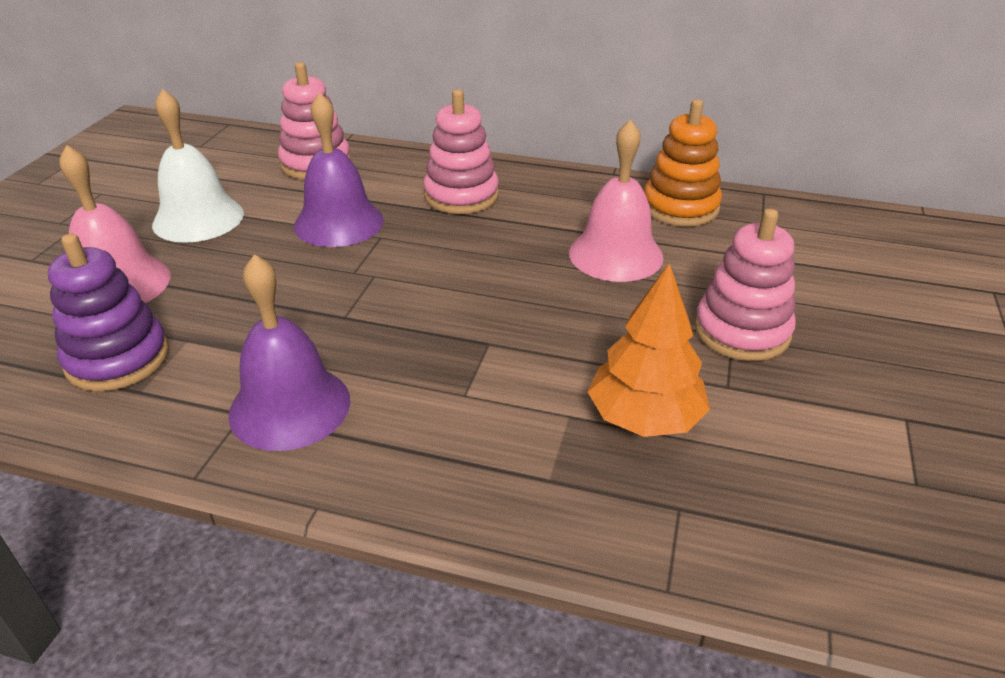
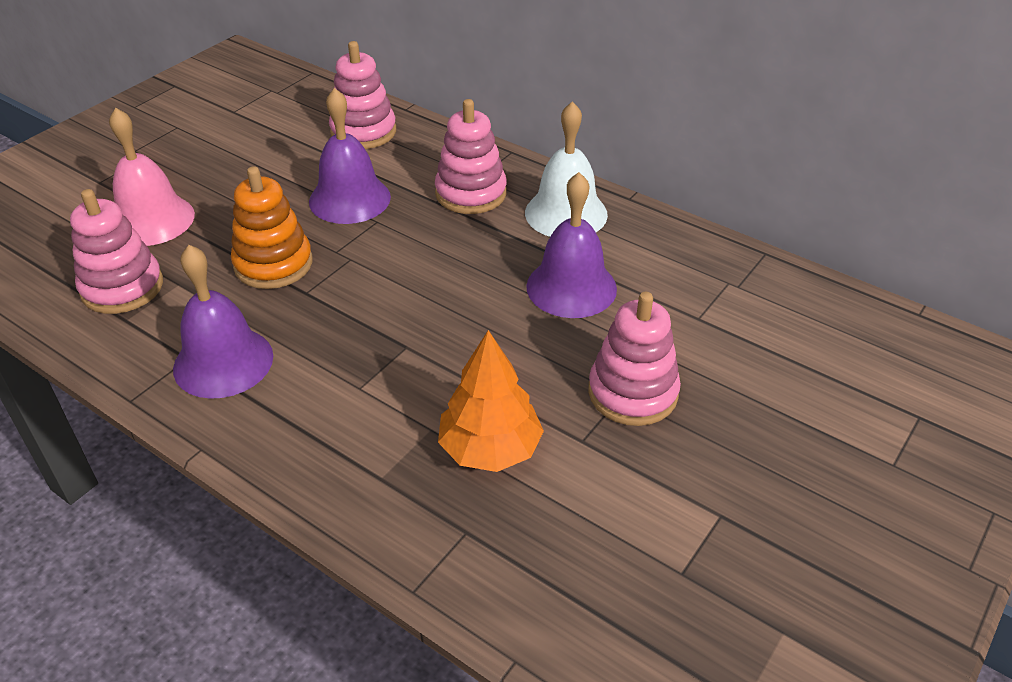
camera: 20 degrees right, 5 degrees up
purple stacking toy [48,233,169,391] -> pink stacking toy [70,189,163,314]
white bell [152,89,244,243] -> white bell moved to [525,101,608,237]
pink bell [569,119,664,282] -> purple bell [526,172,617,318]
orange stacking toy [644,99,722,226] -> orange stacking toy moved to [231,166,312,289]

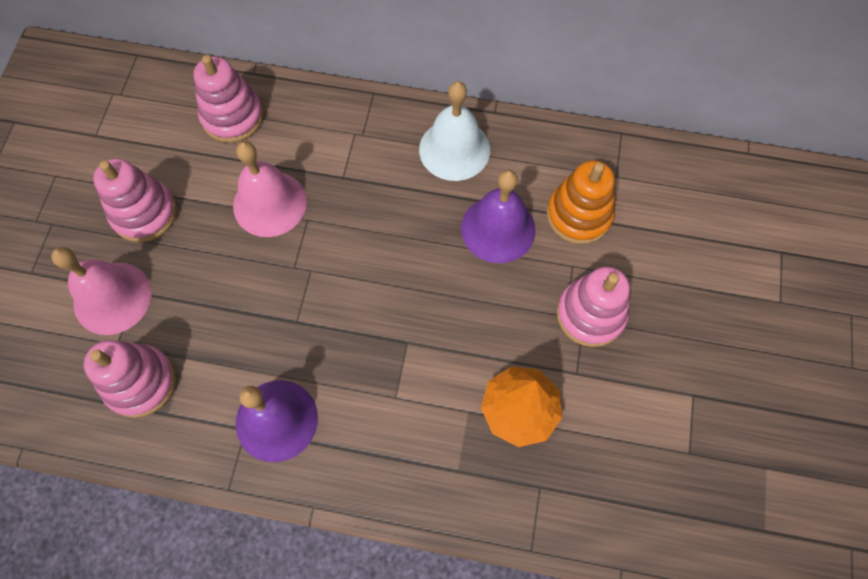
camera: 25 degrees left, 25 degrees up
orange stacking toy [231,166,312,289] -> orange stacking toy moved to [546,160,615,244]
purple bell [309,88,391,224] -> pink bell [233,141,307,237]
pink stacking toy [435,99,507,214] -> pink stacking toy moved to [93,158,177,242]

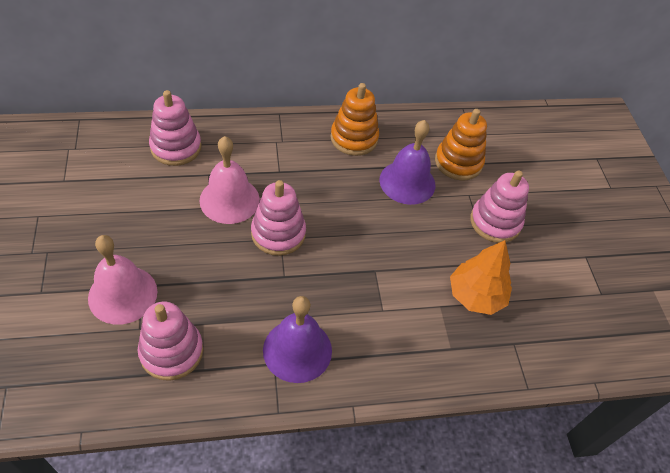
camera: 25 degrees left, 15 degrees down
pink stacking toy [93,158,177,242] -> pink stacking toy moved to [251,180,306,256]
white bell [419,81,490,181] -> orange stacking toy [330,83,379,156]

